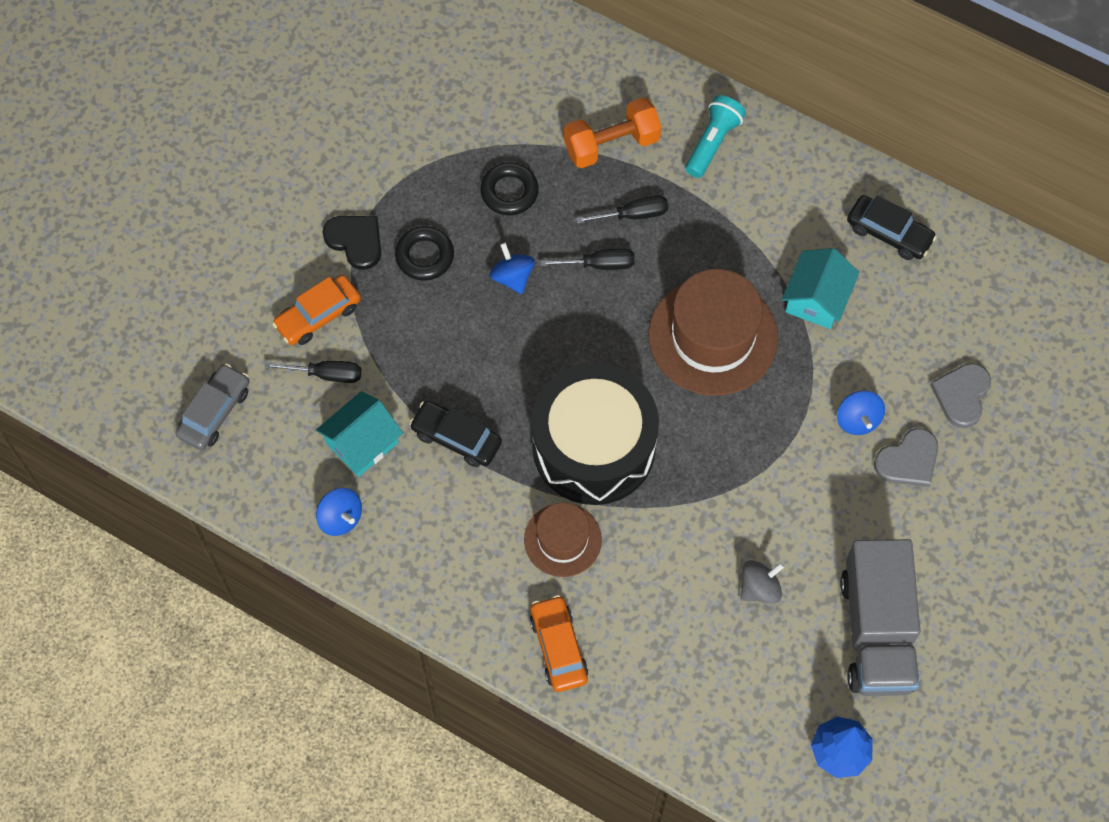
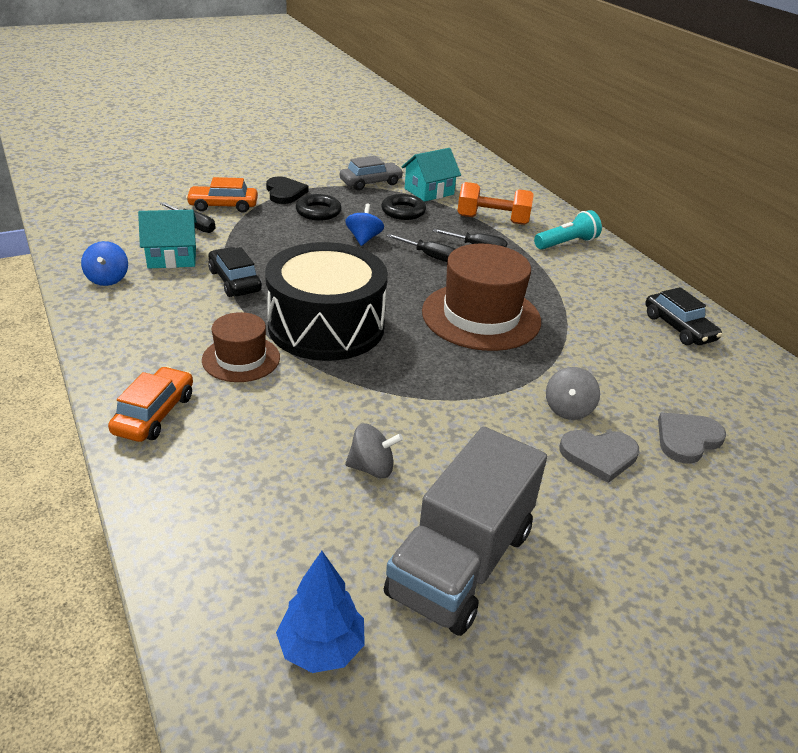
camera: 30 degrees right, 30 degrees down
grey car [175,364,249,450] -> grey car moved to [340,156,404,190]
turquoise house [782,248,859,329] -> turquoise house moved to [402,148,461,202]
blue spinning top [837,391,885,435] -> grey spinning top [546,367,600,420]

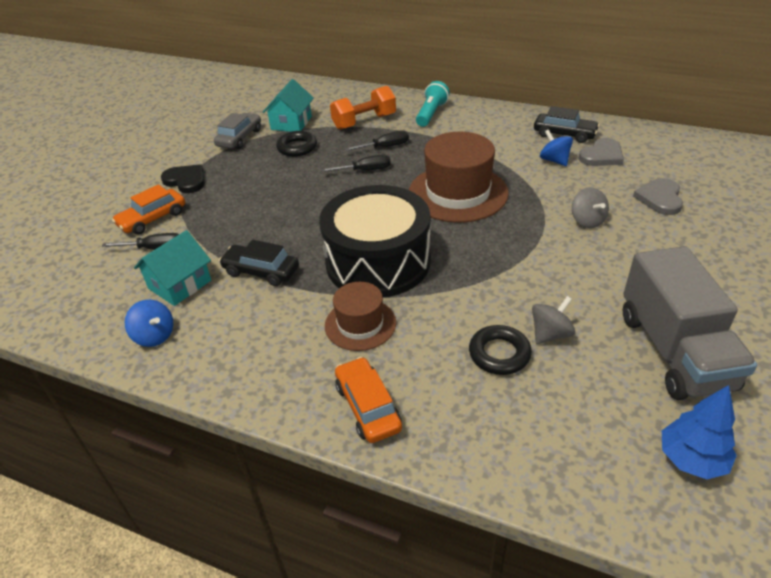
camera: 35 degrees left, 5 degrees up
black ring [296,194,342,221] -> black ring moved to [469,325,532,375]
blue spinning top [345,204,384,246] -> blue spinning top moved to [540,130,573,166]
grey heart [560,430,639,483] -> grey heart moved to [579,138,624,166]

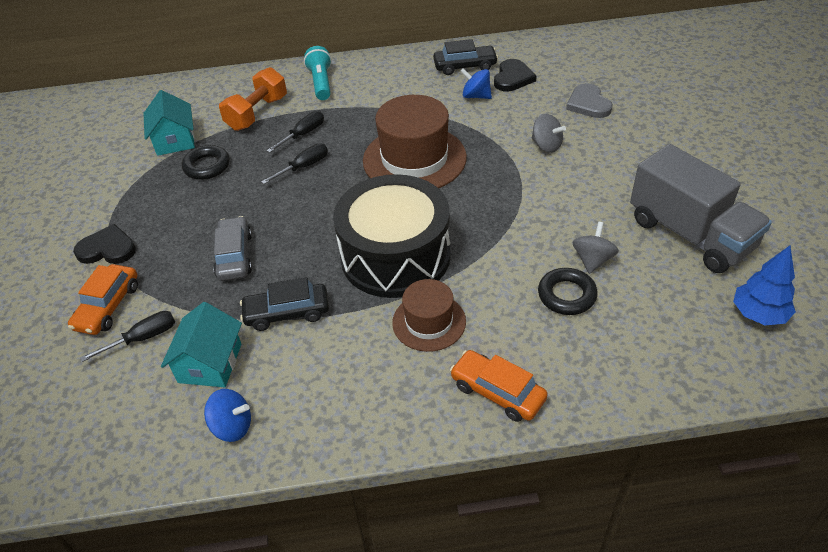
camera: 30 degrees left, 5 degrees up
grey car [214,113,261,149] -> grey car moved to [213,216,252,281]
grey heart [579,138,624,166] -> black heart [494,59,537,91]

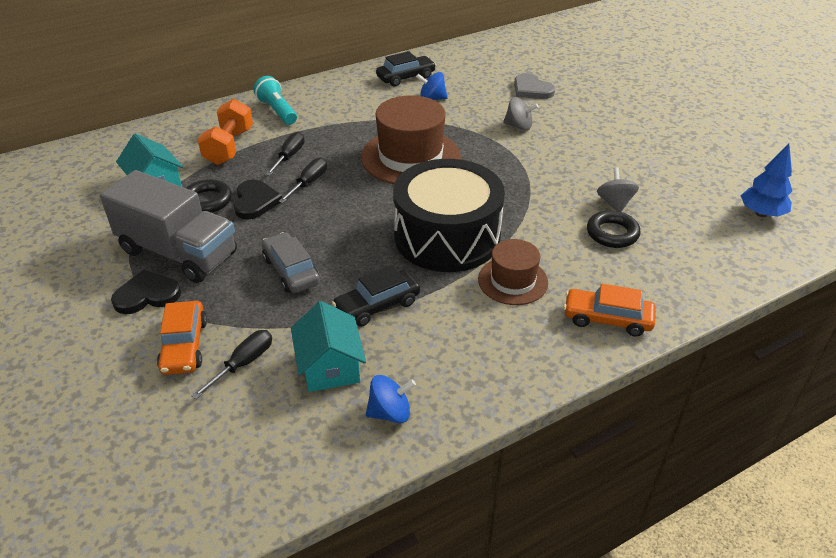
camera: 25 degrees left, 5 degrees down
black heart [494,59,537,91] -> black heart moved to [234,180,282,220]
grey truck [630,144,772,273] -> grey truck moved to [100,170,237,283]

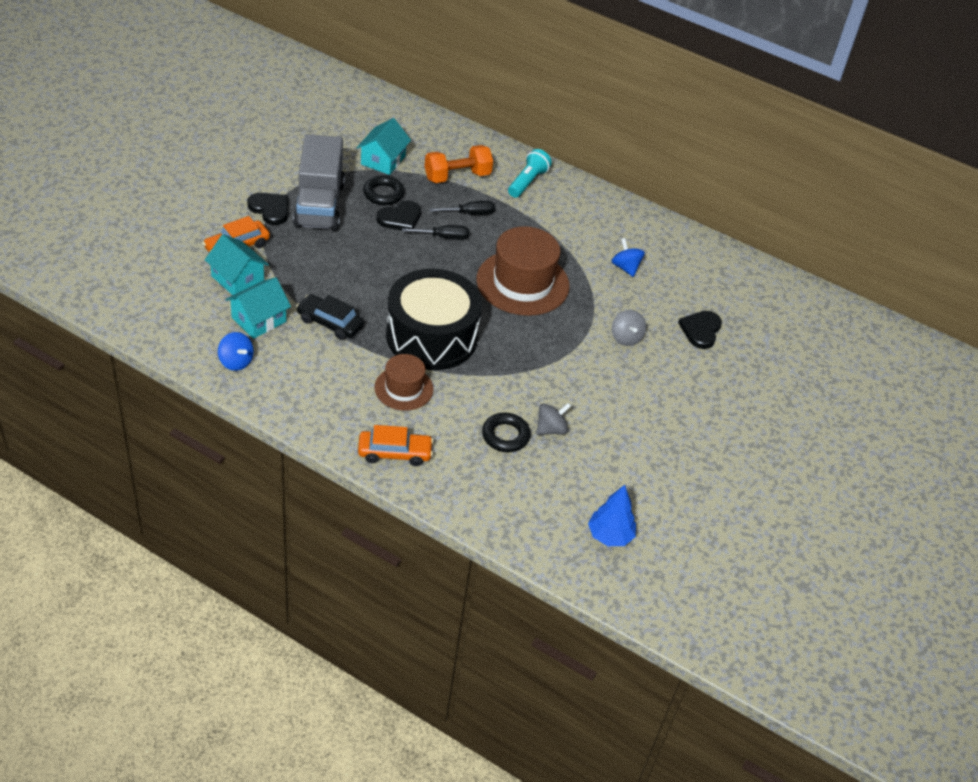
camera: 55 degrees right, 5 degrees up
black screwdriver [191,330,272,399] -> turquoise house [205,234,269,295]
grey car [261,232,320,293] -> none
black car [376,51,436,87] -> none
grey heart [514,73,555,99] -> black heart [678,311,722,349]
orange car [564,284,656,337] -> orange car turned 105 degrees clockwise [358,425,433,466]

